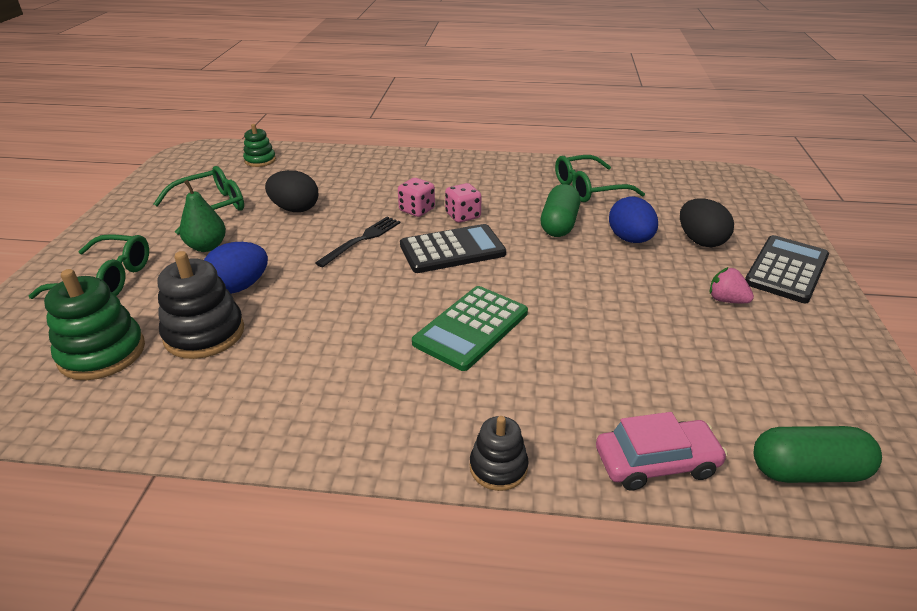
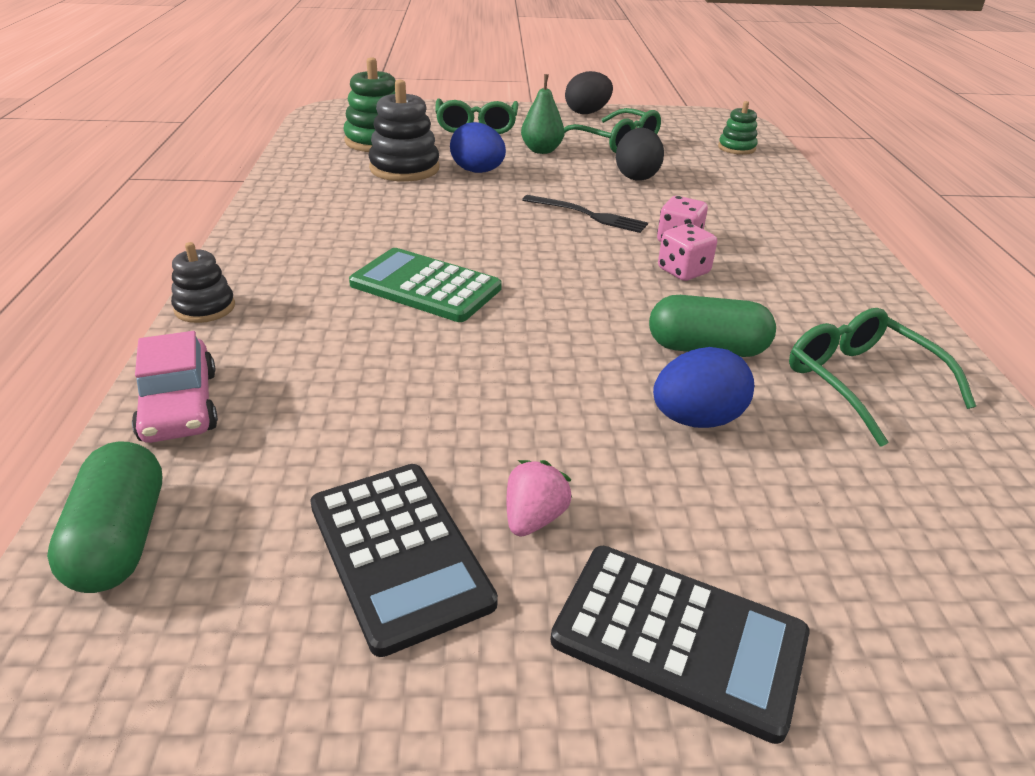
camera: 80 degrees right, 0 degrees up
black calculator [400,224,506,273] -> black calculator moved to [310,464,498,657]
black egg [680,198,734,247] -> black egg moved to [565,71,613,114]

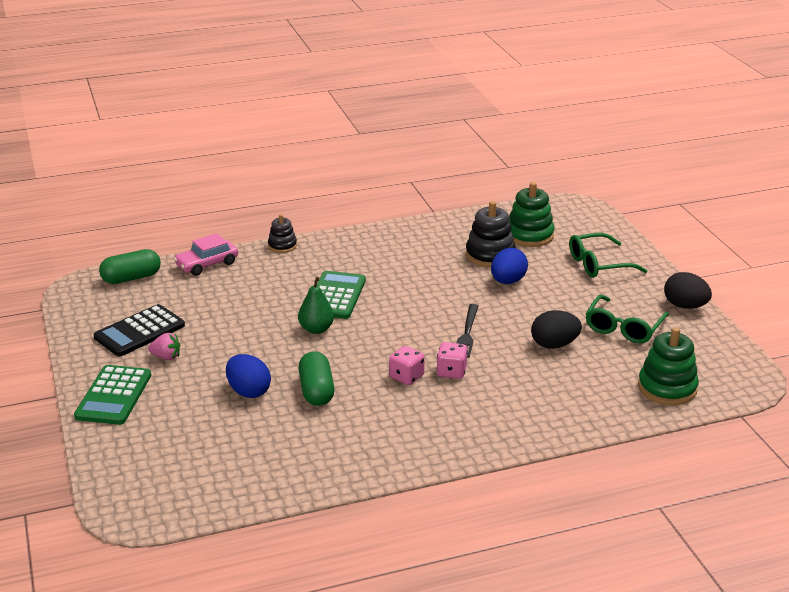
camera: 75 degrees right, 5 degrees down
green pear [521,74,565,154] -> green pear moved to [298,277,334,334]
black calculator [551,546,810,744] -> green calculator [74,365,151,425]
green stacking toy [718,101,758,155] -> green stacking toy [638,327,699,405], size x1.68
green glasses [789,308,976,447] -> none

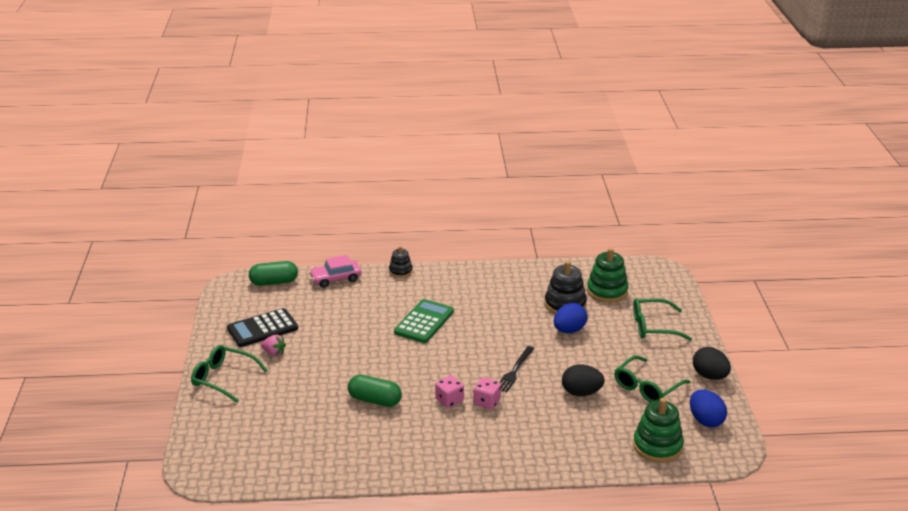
camera: 15 degrees right, 0 degrees up
green calculator [74,365,151,425] -> green glasses [191,345,268,403]
blue egg [226,354,271,398] -> blue egg moved to [690,389,727,427]
green pear [298,277,334,334] -> none
green capsule [298,351,335,406] -> green capsule turned 75 degrees counterclockwise [348,375,402,407]

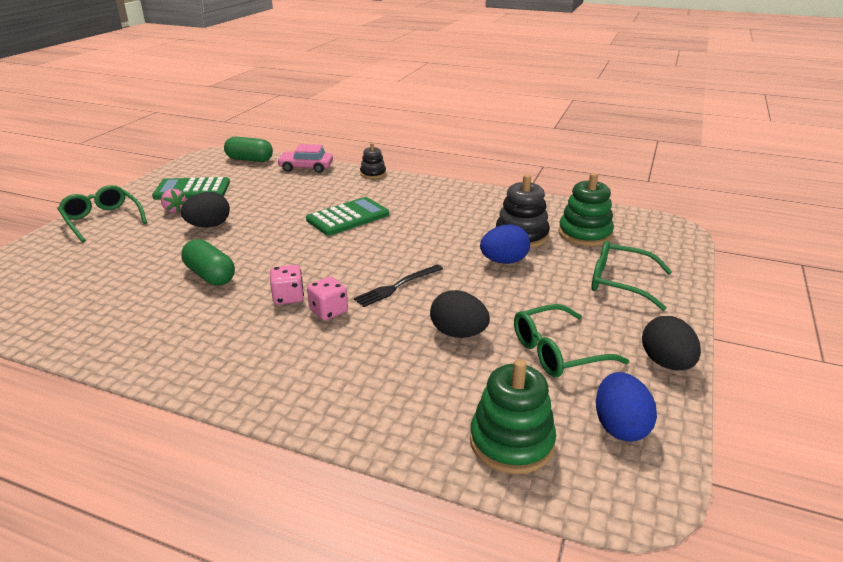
camera: 25 degrees right, 0 degrees up
black calculator [227,308,298,347] -> green calculator [152,177,230,199]
none -> black egg [181,192,230,228]

